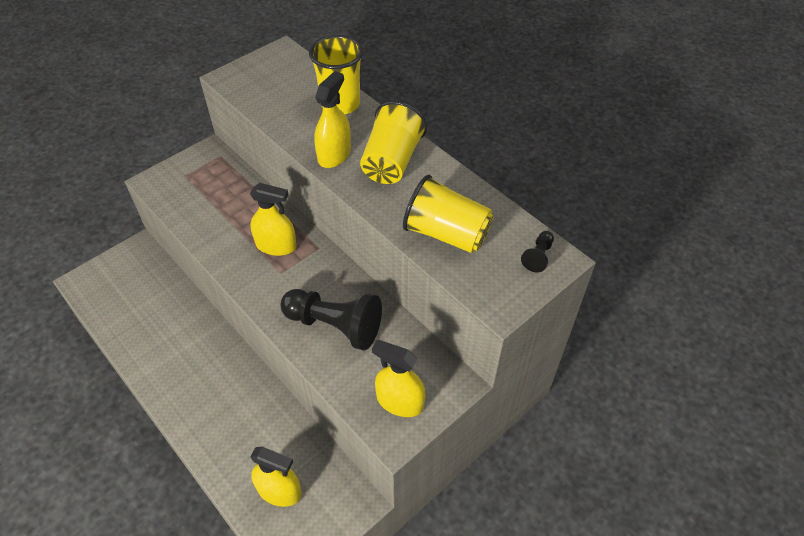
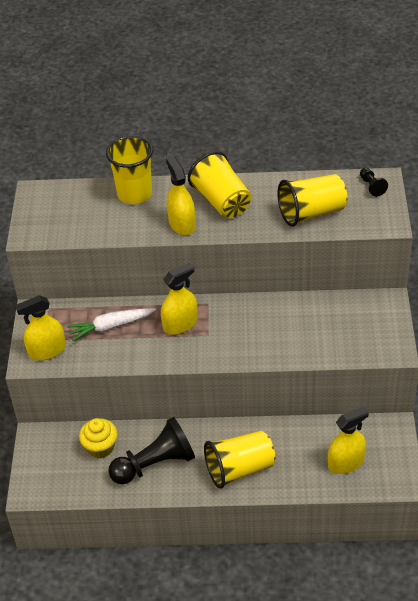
camera: 45 degrees left, 5 degrees down
black pawn [281,289,382,351] -> black pawn moved to [108,417,195,484]
yellow spray bottle [372,340,426,417] -> yellow spray bottle moved to [15,295,66,360]
none -> white carrot [67,308,156,341]
none -> yellow cupcake [79,418,118,459]
none -> yellow cup [204,431,275,489]

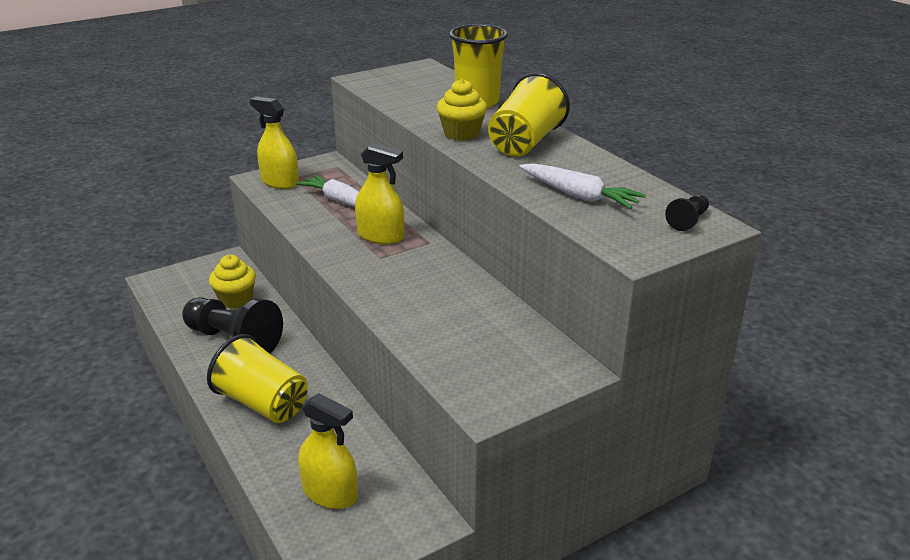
camera: 55 degrees right, 15 degrees down
yellow spray bottle [166,156,196,235] -> yellow cupcake [437,79,487,141]
yellow cup [277,174,347,227] -> white carrot [519,163,646,209]

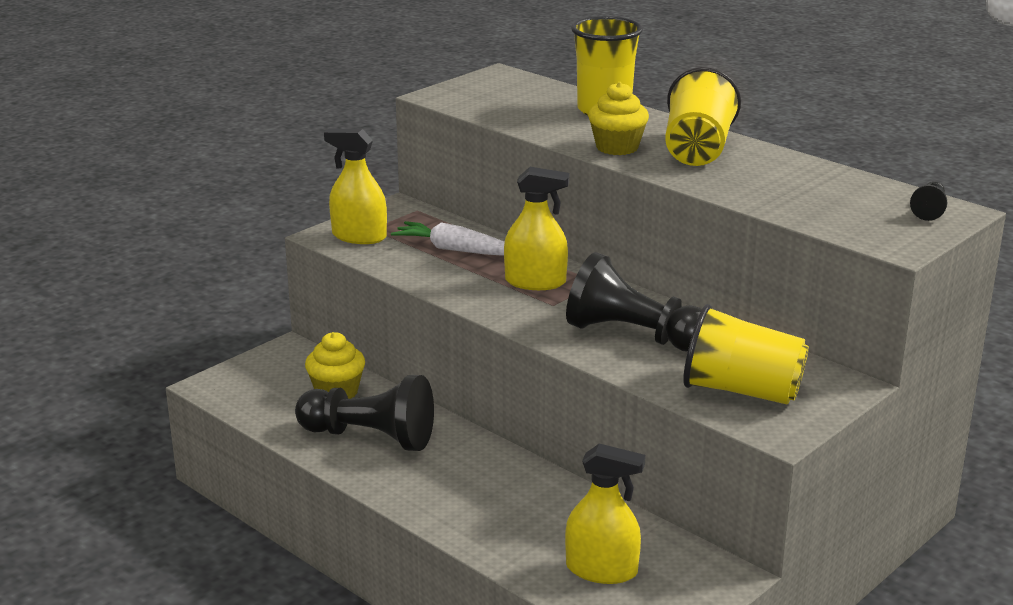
camera: 15 degrees left, 5 degrees down
yellow cup [207,334,308,423] -> yellow cup moved to [683,304,809,405]
white carrot [519,163,646,209] -> none
none -> black pawn [566,252,702,352]

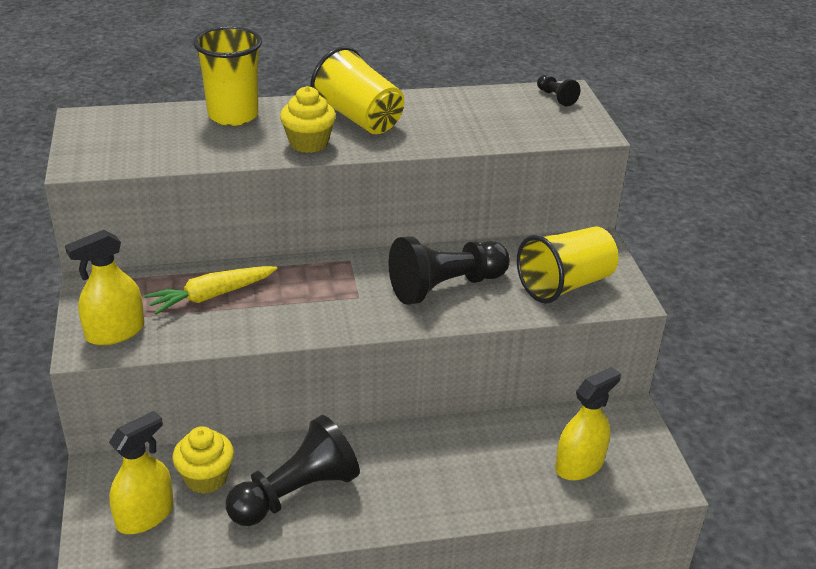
camera: 55 degrees left, 10 degrees up
white carrot [391,221,505,256] -> yellow carrot [145,266,278,314]
yellow spray bottle [504,167,569,290] -> yellow spray bottle moved to [109,411,174,534]

